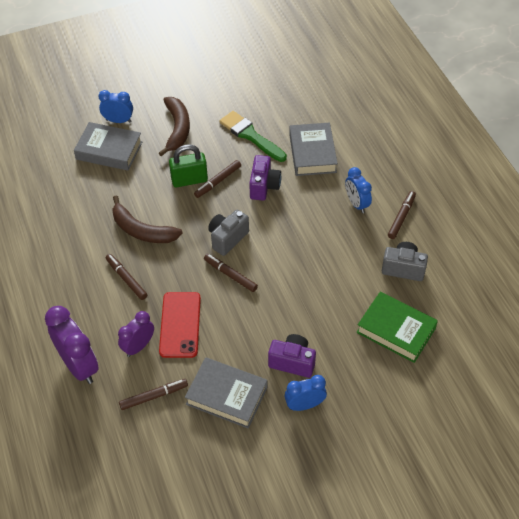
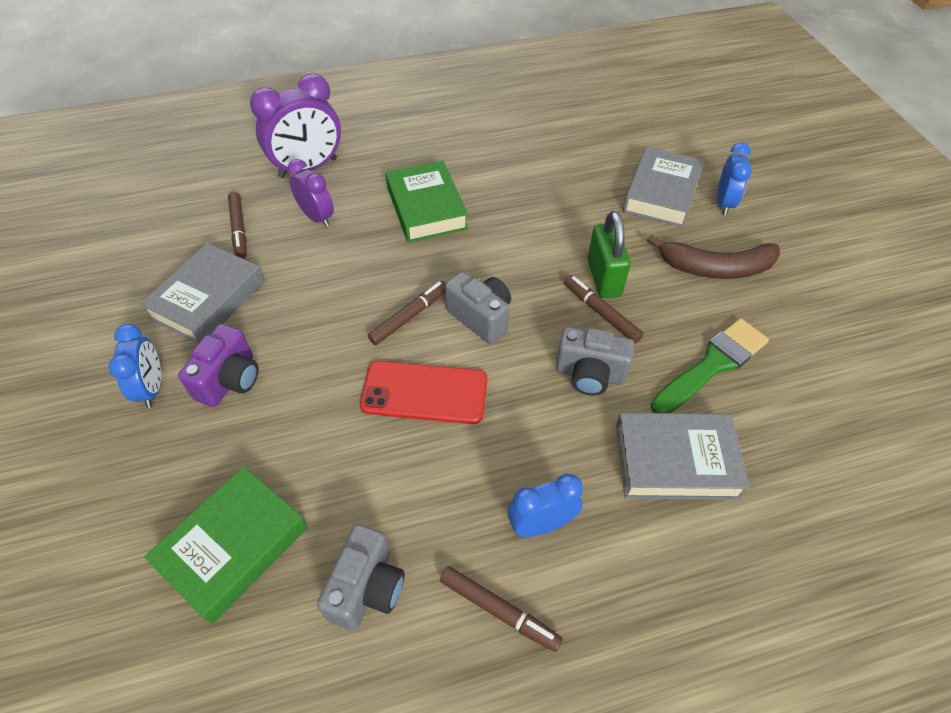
camera: 95 degrees right, 0 degrees up
brown marker [106,254,147,300] -> green book [386,161,468,243]
brown banana [112,195,183,243] -> none
red phone [159,292,201,358] -> red phone moved to [360,361,487,424]
purple camera [249,155,281,201] -> grey camera [556,327,634,395]

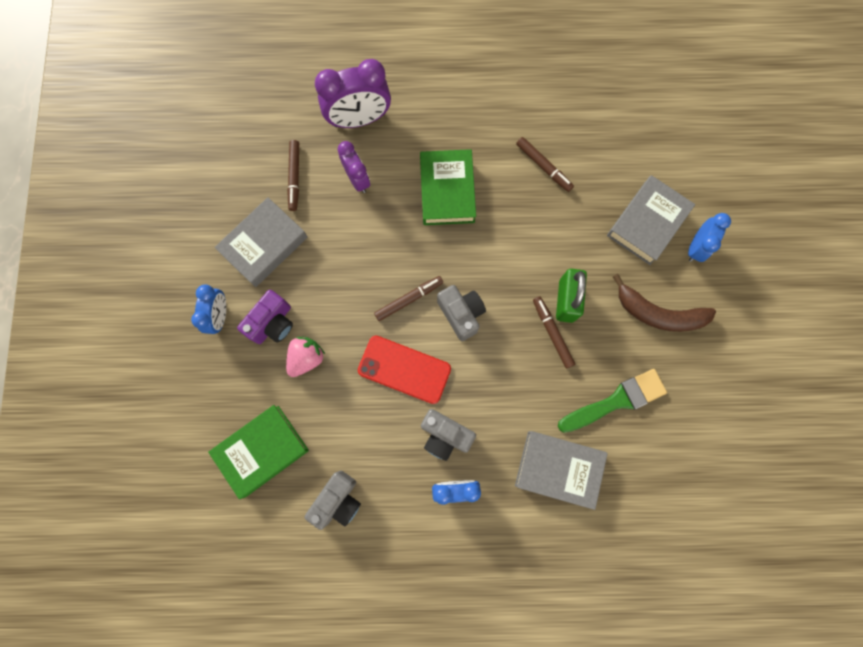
camera: 15 degrees right, 25 degrees up
brown marker [440,566,563,652] -> brown marker moved to [516,137,574,192]
grey camera [556,327,634,395] -> grey camera moved to [421,409,476,461]
none -> pink strawberry [286,336,325,377]

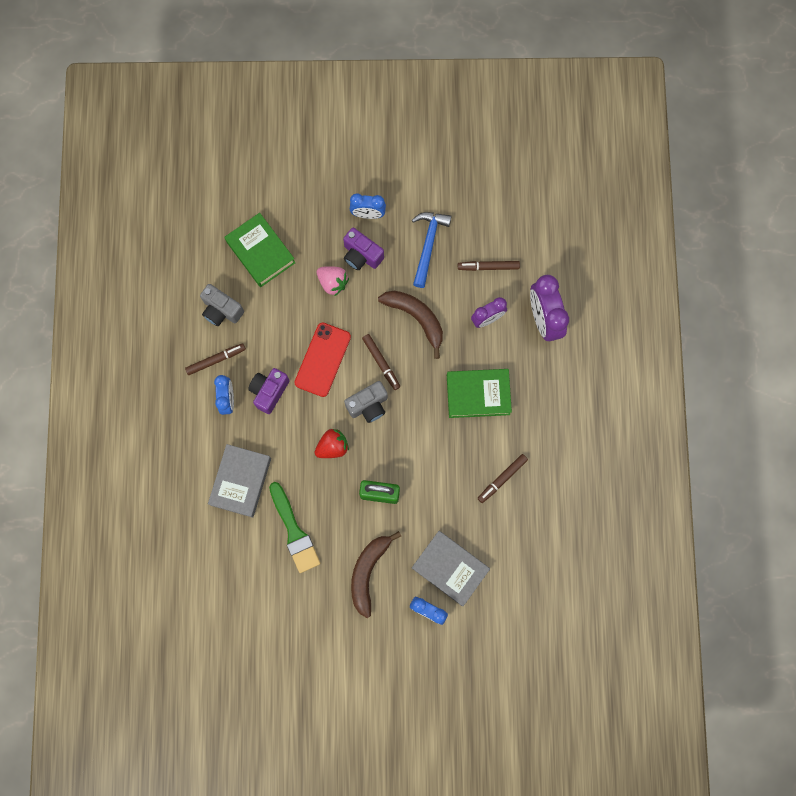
camera: 90 degrees right, 0 degrees up
grey book [215,197,308,287] -> blue hammer [412,212,452,288]
grey camera [421,409,476,461] -> purple camera [248,368,289,414]
brown marker [533,296,575,369] -> brown marker moved to [185,343,246,375]
none -> red strawberry [315,429,349,458]
none -> brown banana [378,291,443,359]

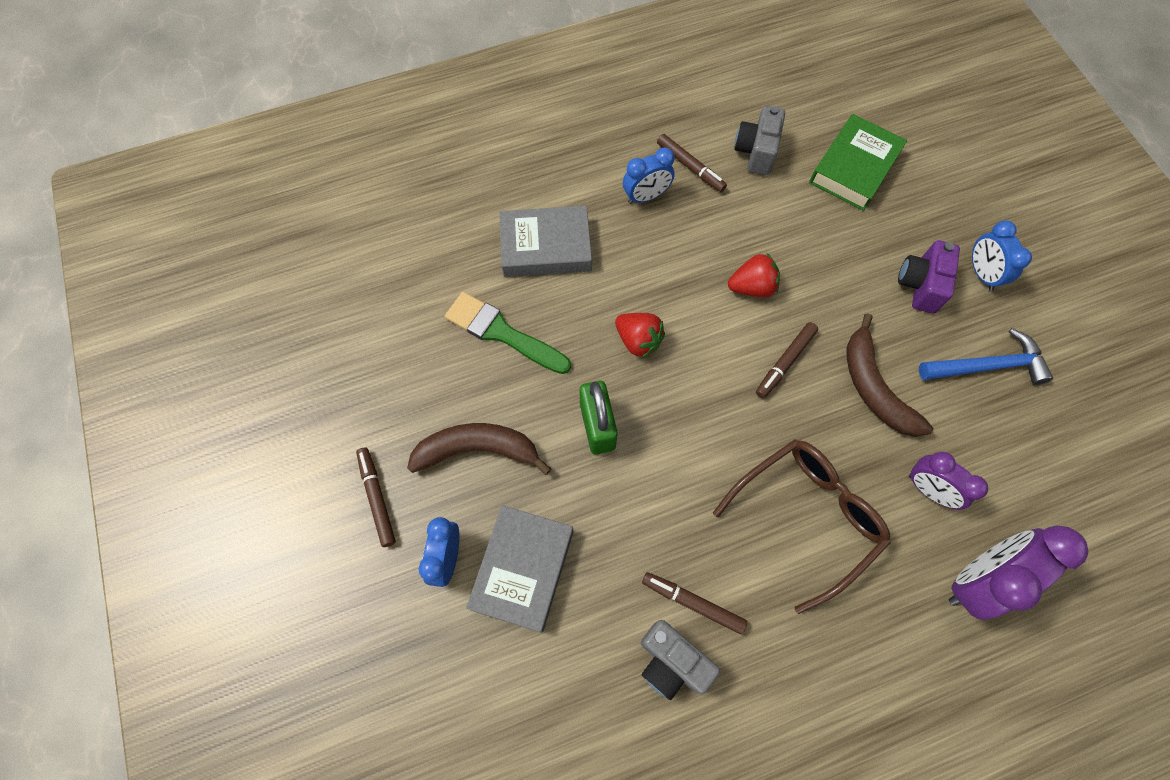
camera: 70 degrees right, 10 degrees down
purple camera [248,368,289,414] -> none
green brush [269,482,320,573] -> green brush turned 75 degrees clockwise [445,292,571,374]
red phone [294,322,351,397] -> red strawberry [728,253,780,297]
pink strawberry [317,266,349,296] -> none
grey camera [344,381,388,423] -> grey camera moved to [641,620,720,700]
brown banana [378,291,443,359] -> brown banana turned 135 degrees clockwise [846,313,933,437]
green book [447,369,512,418] -> brown glasses [713,439,891,614]
brown marker [458,261,520,271] -> brown marker moved to [356,447,396,547]

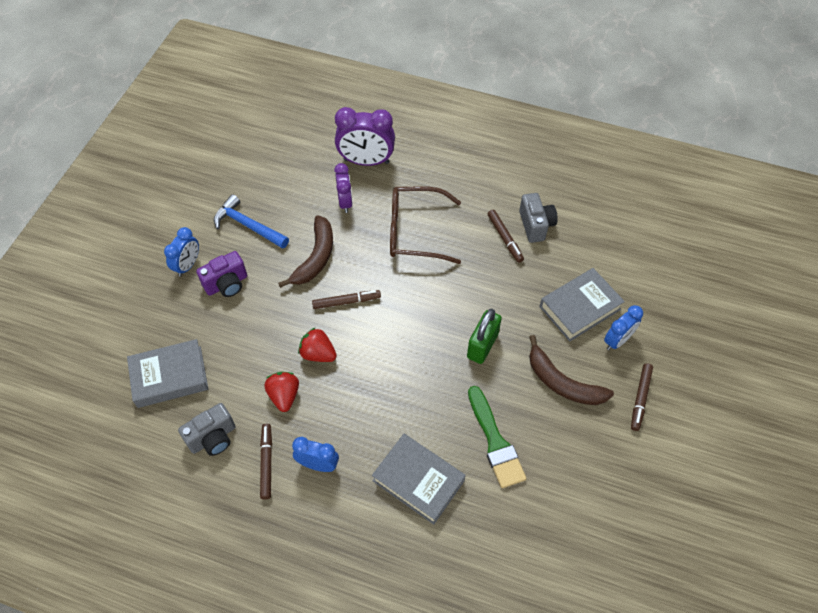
camera: 140 degrees left, 10 degrees down
red strawberry [615,313,665,358] -> red strawberry moved to [264,372,299,412]
green book [809,114,907,211] -> grey book [127,339,208,408]

